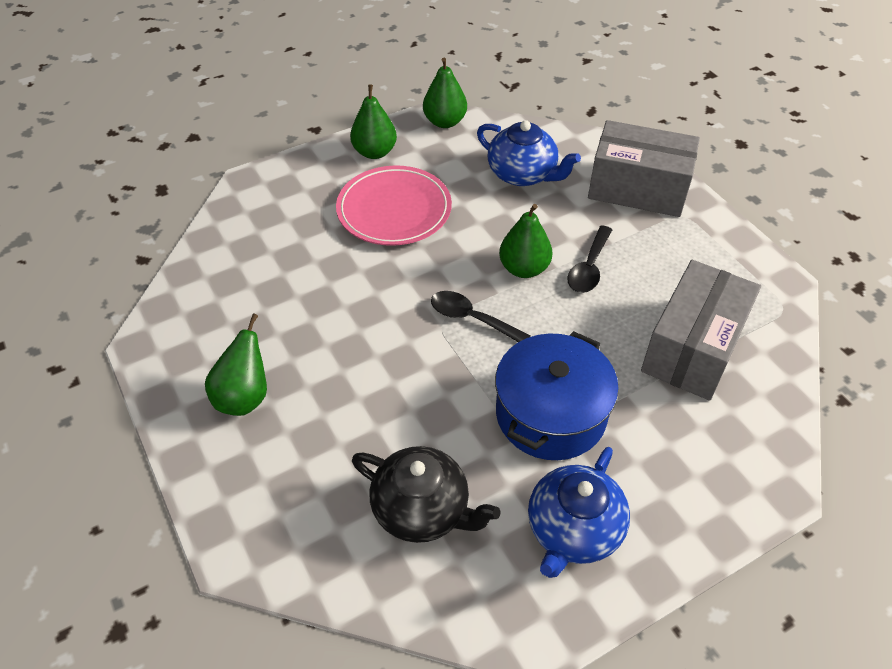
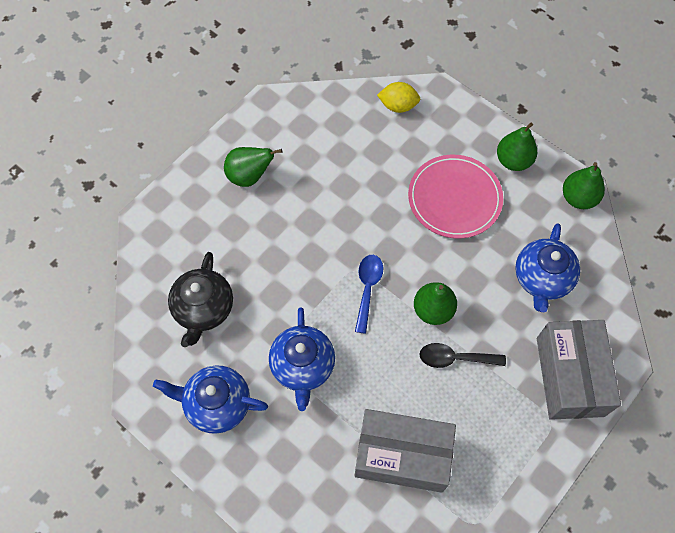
camera: 70 degrees right, 15 degrees up
black spoon [431,291,531,342] -> blue spoon [355,255,383,334]
blue pot [495,331,619,460] -> blue teapot [269,307,335,411]
none -> yellow lemon [377,82,421,113]

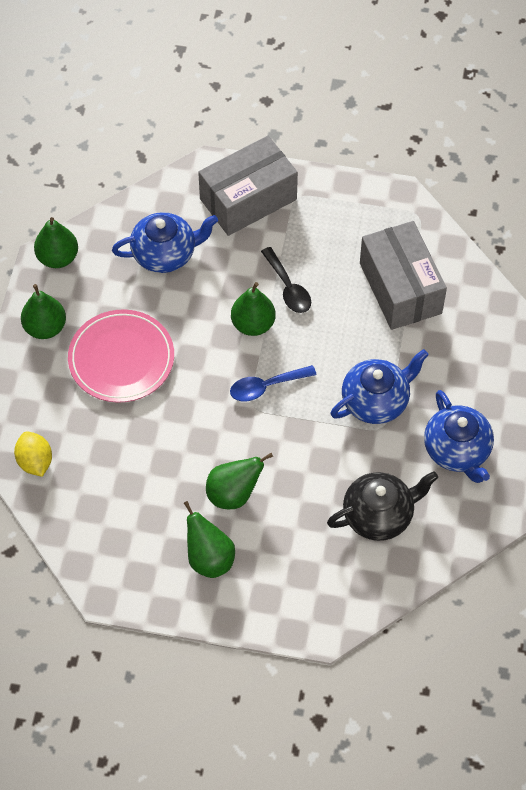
camera: 120 degrees left, 5 degrees down
none -> green pear [206,453,273,509]

